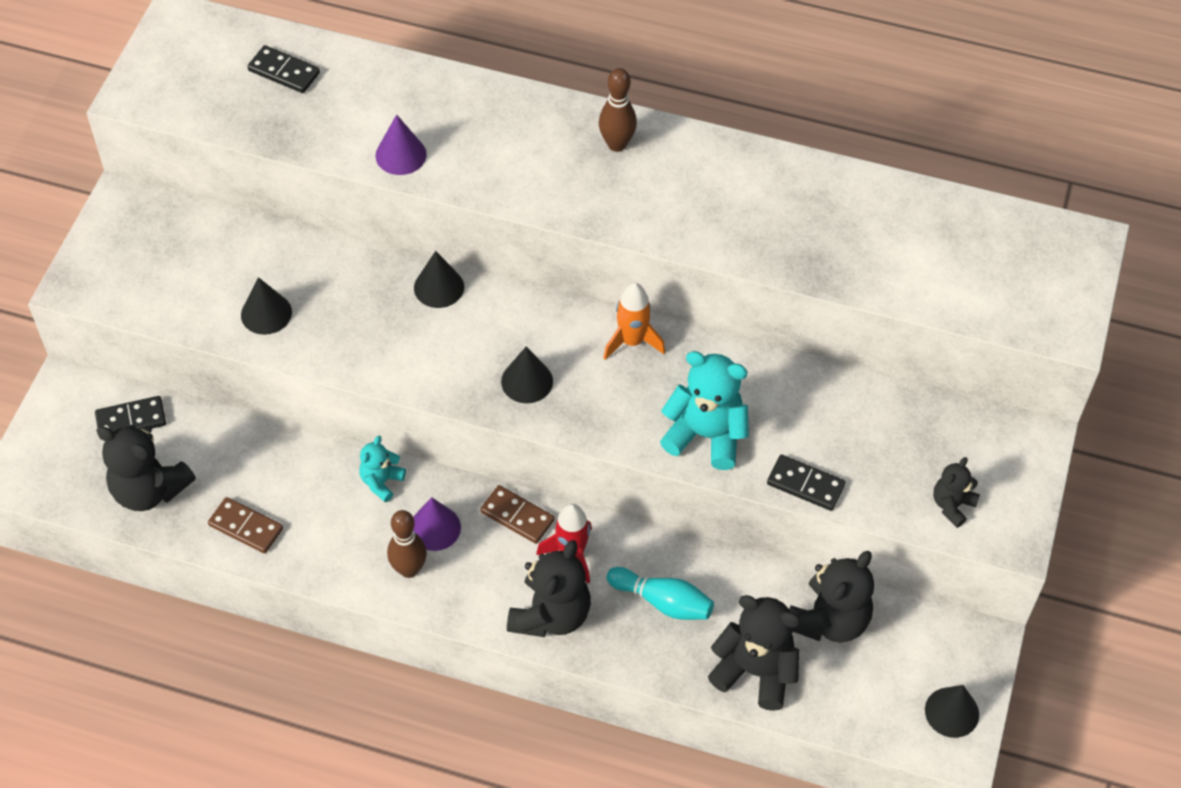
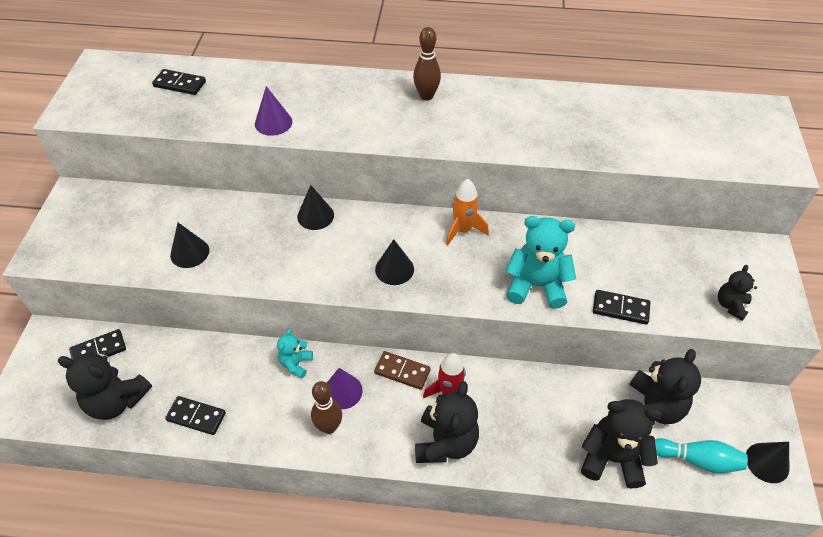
camera: 10 degrees left, 5 degrees down
brown domino [208,497,283,553] -> black domino [165,396,226,435]
turquoise bowling pin [607,567,714,620] -> turquoise bowling pin moved to [655,438,748,473]

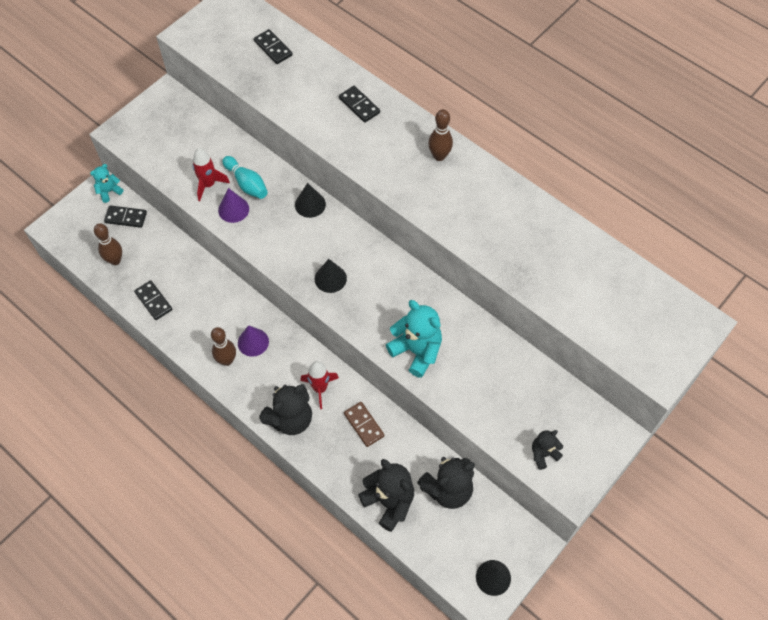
camera: 35 degrees right, 10 degrees up
black teddy bear [58,350,152,420] -> brown bowling pin [94,223,122,265]
black cone [170,223,209,268] -> red rocket [193,148,230,201]
purple cone [255,86,292,136] -> purple cone moved to [218,188,249,223]
turquoise teddy bear [277,328,313,379] -> turquoise teddy bear moved to [90,164,123,203]
brown domino [374,351,431,390] -> brown domino moved to [344,402,385,447]
orange rocket [446,179,489,246] -> none
black domino [593,290,650,325] -> black domino moved to [339,86,380,123]
turquoise bowling pin [655,438,748,473] -> turquoise bowling pin moved to [222,156,268,199]

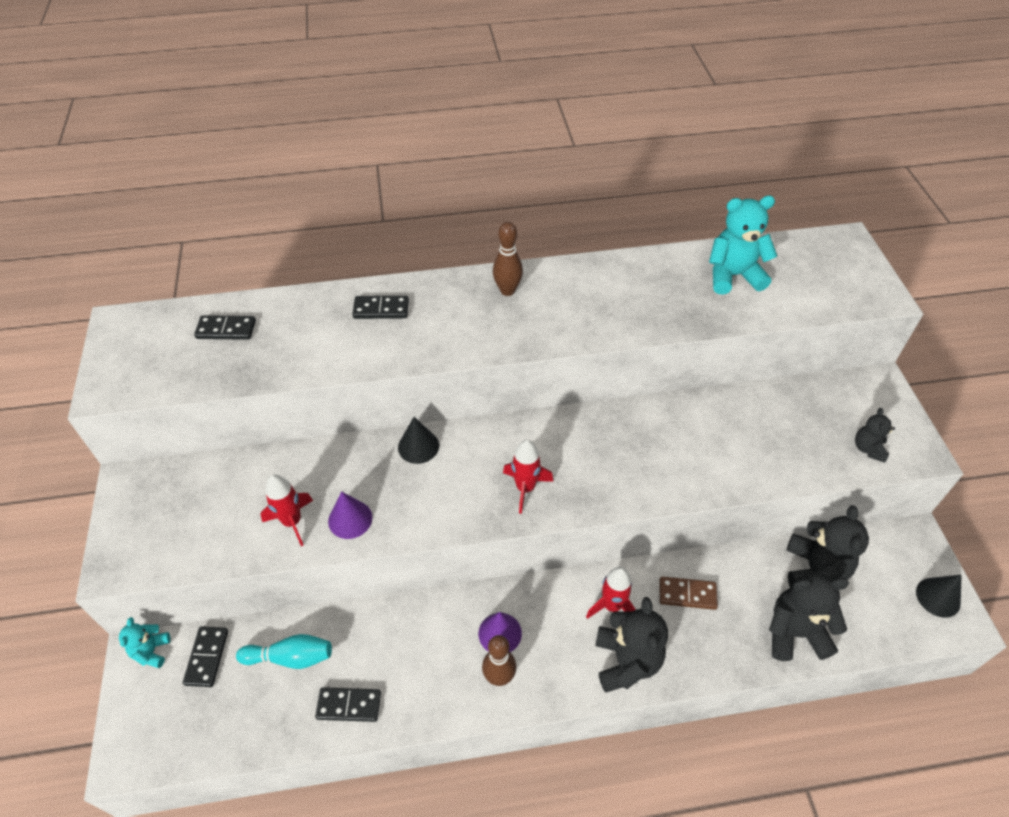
camera: 50 degrees left, 10 degrees down
brown bowling pin [94,223,122,265] -> none
black domino [104,205,147,228] -> black domino turned 45 degrees counterclockwise [183,626,228,687]
turquoise bowling pin [222,156,268,199] -> turquoise bowling pin moved to [236,634,332,669]
black cone [315,259,347,293] -> red rocket [503,440,553,514]
turquoise teddy bear [386,300,442,378] -> turquoise teddy bear moved to [709,196,777,295]

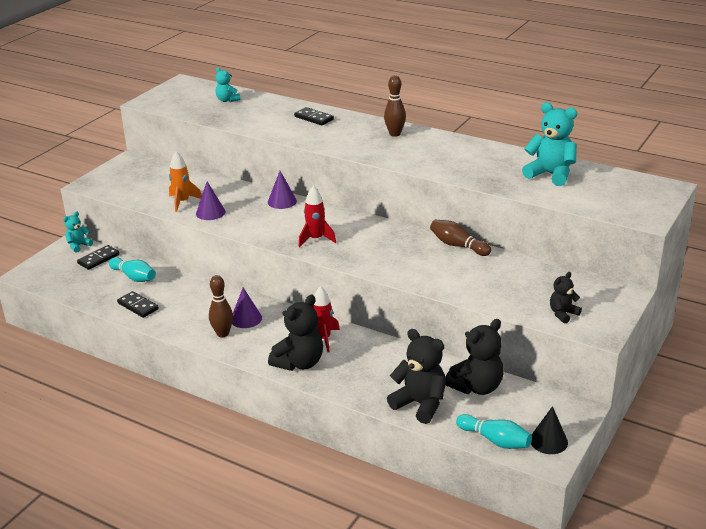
camera: 40 degrees right, 20 degrees down
black domino [194,315,256,340] -> turquoise teddy bear [215,68,241,102]
red rocket [261,475,313,546] -> orange rocket [169,151,202,212]
black cone [398,417,439,464] -> purple cone [268,171,297,209]
brown domino [660,577,718,610] -> none
none -> brown bowling pin [430,220,491,256]
none -> turquoise bowling pin [456,414,532,449]

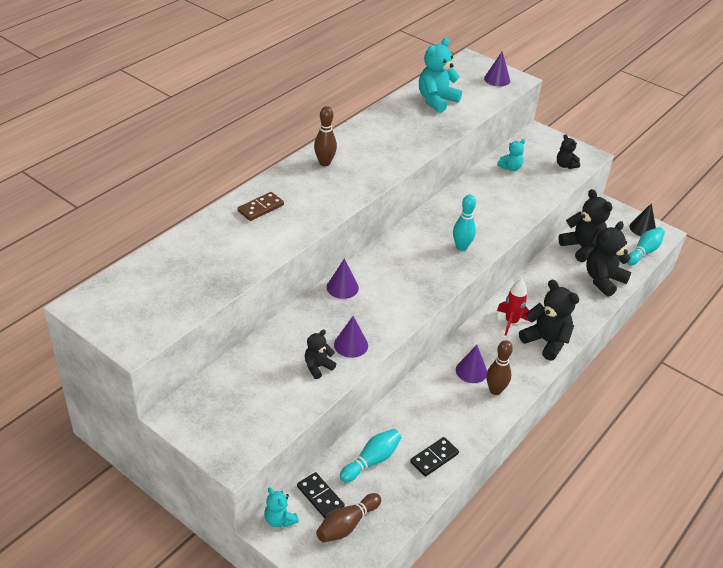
camera: 85 degrees left, 10 degrees up
orange rocket [169,151,202,212] -> black teddy bear [305,330,336,379]
turquoise teddy bear [215,68,241,102] -> turquoise teddy bear moved to [497,139,525,171]
black domino [294,107,334,125] -> brown domino [238,192,284,221]
red rocket [298,186,336,247] -> none
brown bowling pin [430,220,491,256] -> brown bowling pin moved to [316,493,381,543]
none -> turquoise bowling pin [453,194,476,251]
none -> purple cone [484,51,510,87]

